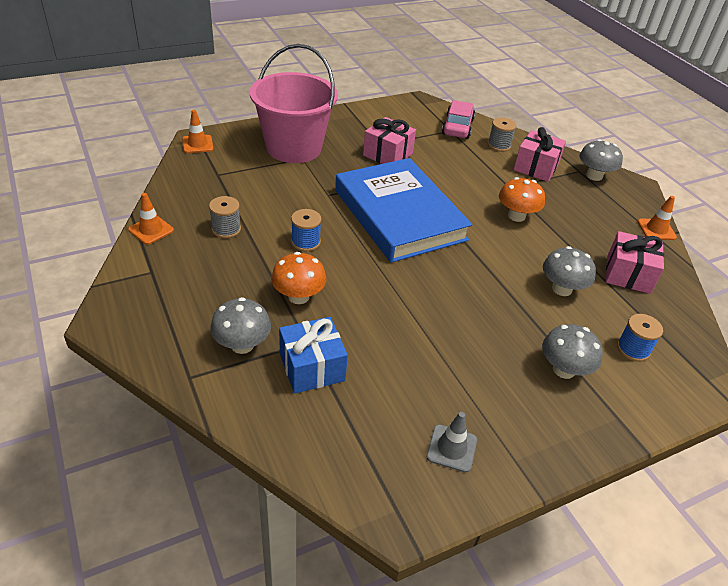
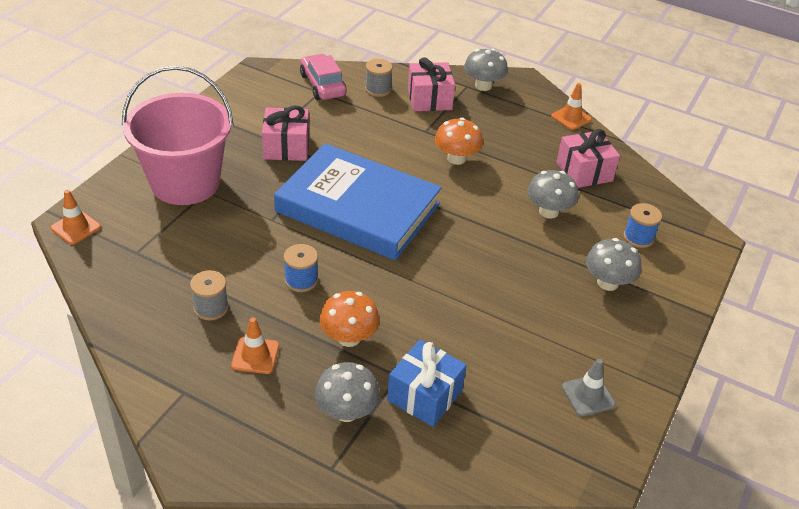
camera: 35 degrees left, 0 degrees up
orange traffic cone [128,193,174,245] -> orange traffic cone moved to [231,318,279,374]

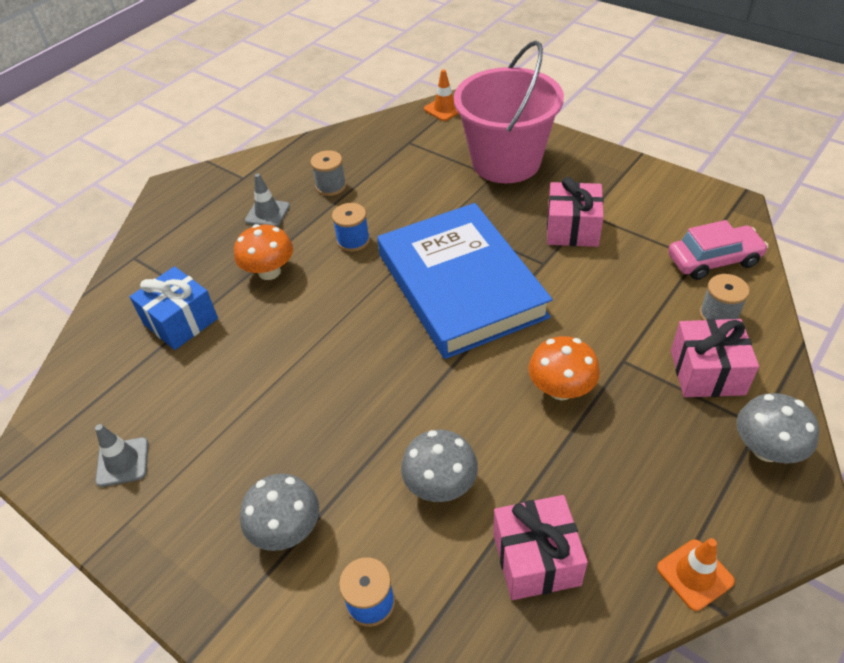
camera: 105 degrees right, 5 degrees up
orange traffic cone [231,318,279,374] -> grey traffic cone [245,173,290,227]
blue book [274,143,442,260] -> blue book turned 60 degrees counterclockwise [377,203,553,359]
grey mushroom [315,362,380,422] -> none

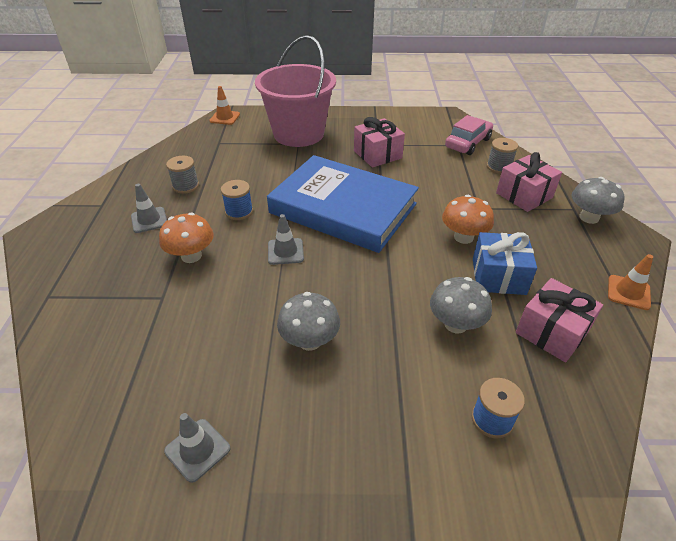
camera: 40 degrees left, 5 degrees down
blue gift [129,266,218,350] -> blue gift moved to [473,232,537,295]
grey mushroom [240,474,319,551] -> grey mushroom moved to [277,292,340,351]
none -> grey traffic cone [268,214,304,265]

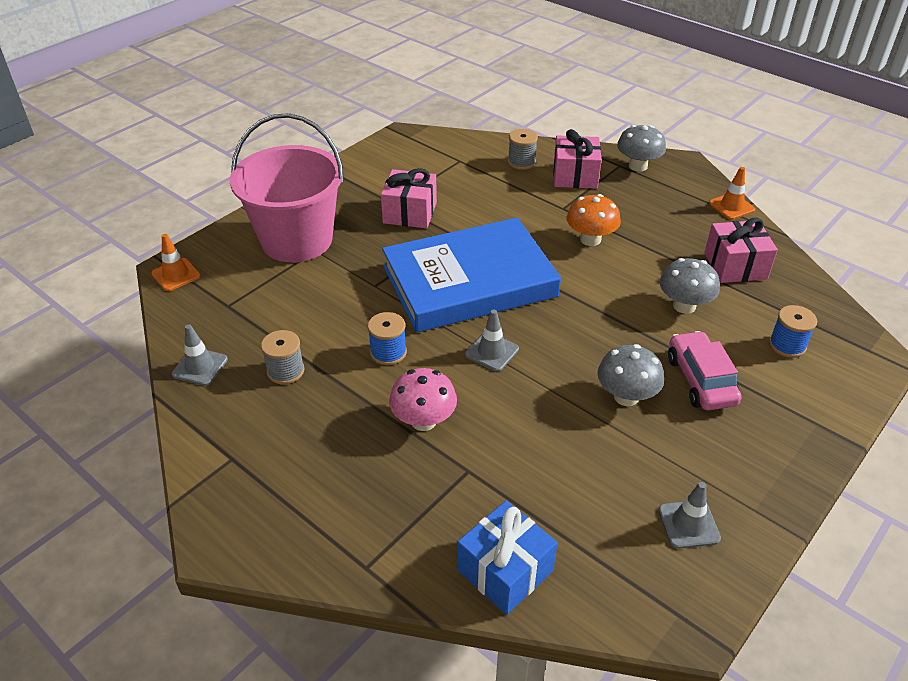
camera: 50 degrees left, 0 degrees up
grey traffic cone [131,184,167,233] -> grey traffic cone moved to [172,324,228,386]
orange mushroom [159,213,214,263] -> pink mushroom [389,368,457,431]
pink car [445,115,493,155] -> pink car moved to [668,331,741,410]
blue gift [473,232,537,295] -> blue gift moved to [457,501,558,615]

